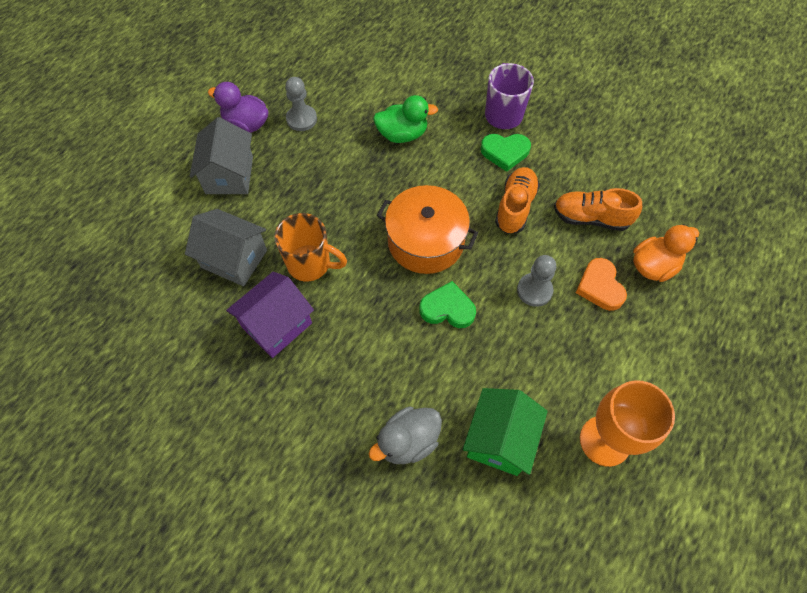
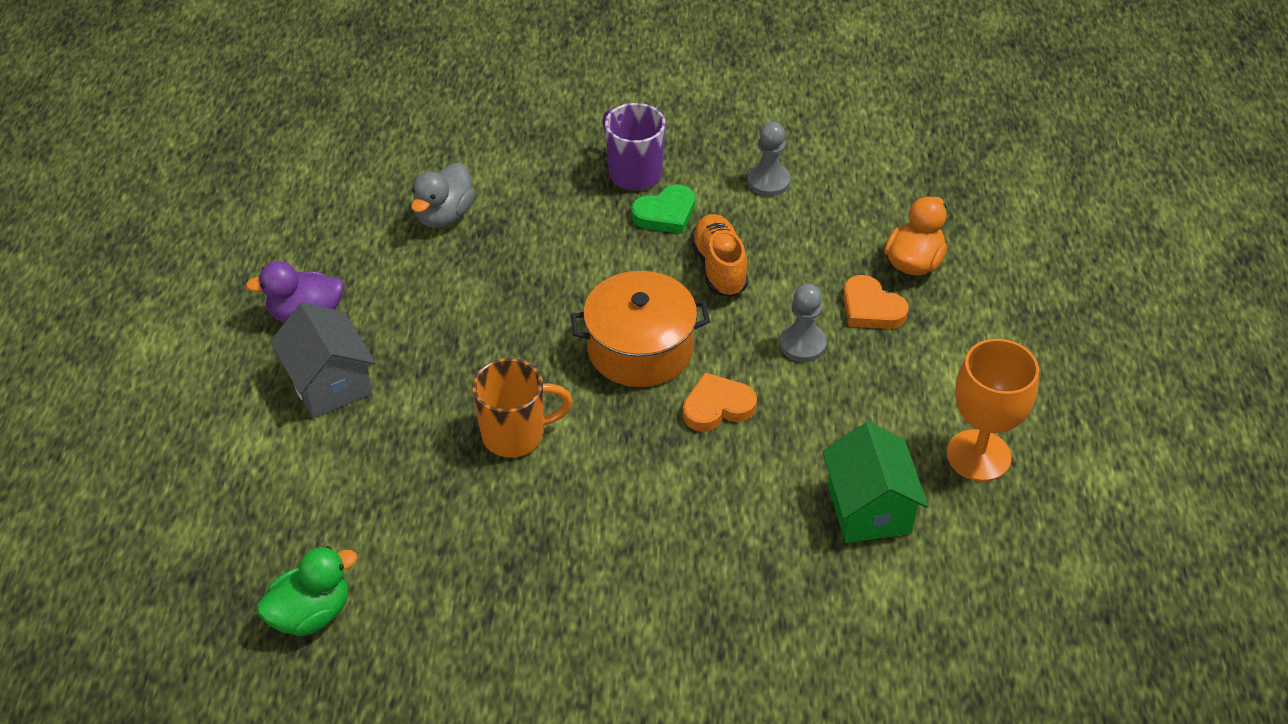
camera: 30 degrees left, 15 degrees down
grey house [185,209,267,286] -> none
purple house [226,272,314,358] -> none
grey pawn [285,77,317,131] -> grey pawn moved to [747,122,791,196]
grey duck [368,407,442,464] -> grey duck moved to [411,163,475,228]
green duck [373,95,438,143] -> green duck moved to [257,546,357,637]
green heart [420,281,476,328] -> orange heart [683,373,757,432]
orange shoe [554,188,642,231] -> none

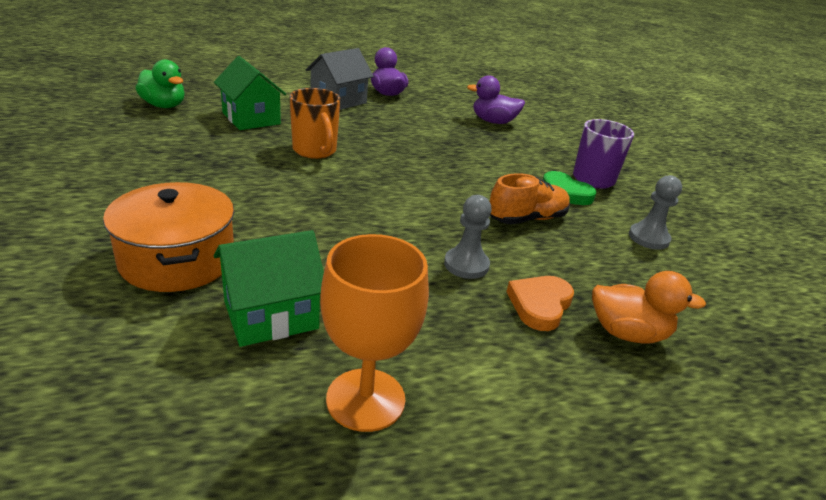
camera: 70 degrees right, 15 degrees down
grey duck [411,163,475,228] -> purple duck [467,75,525,124]
orange pot [571,271,710,387] -> orange pot moved to [103,182,234,292]
orange heart [683,373,757,432] -> none
none -> green house [214,56,286,130]

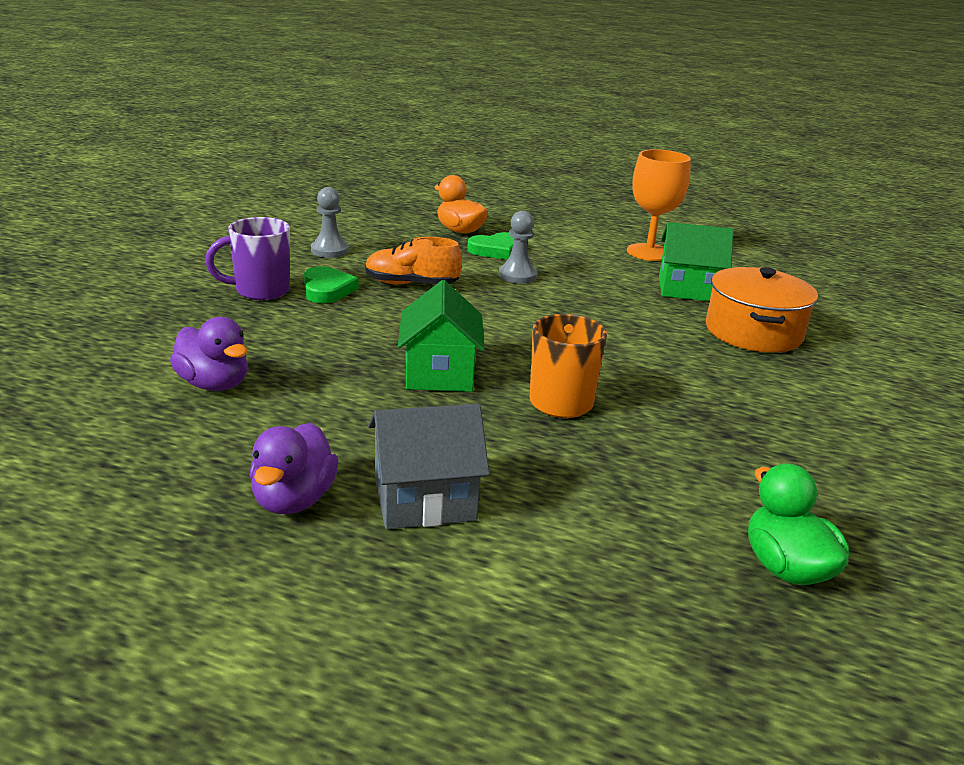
camera: 145 degrees left, 5 degrees down
green house [214,56,286,130] -> green house moved to [398,280,485,392]
orange heart [506,276,574,331] -> green heart [467,232,514,260]

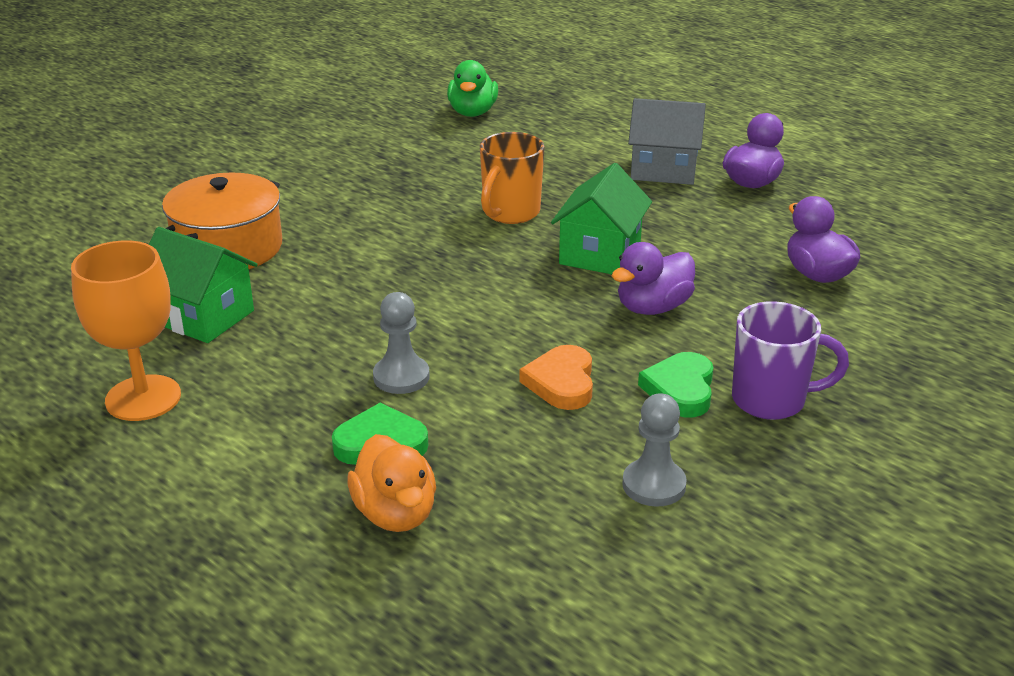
camera: 155 degrees left, 5 degrees up
orange shoe [365,237,462,284] -> orange heart [520,345,593,410]
none -> purple duck [612,242,695,315]

